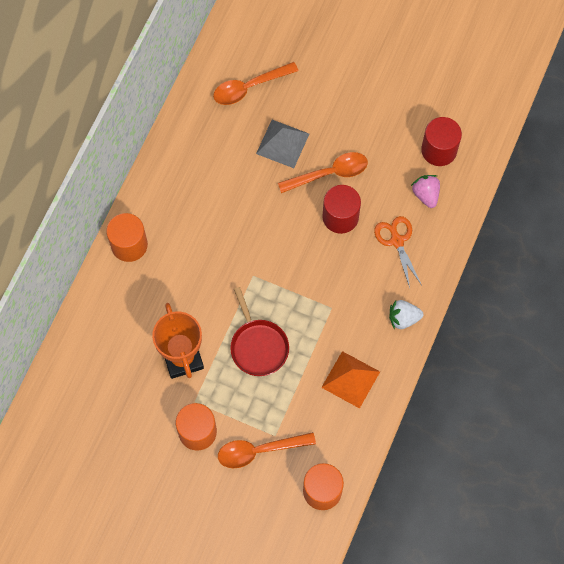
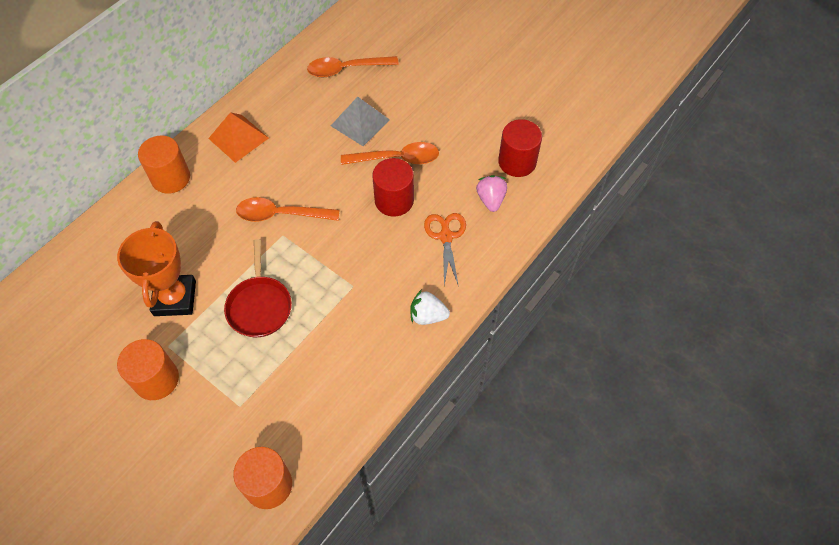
camera: 15 degrees right, 10 degrees down
orange spoon [218,432,316,468] -> orange spoon moved to [236,197,339,222]
orange pyramid [321,351,380,409] -> orange pyramid moved to [208,112,269,163]

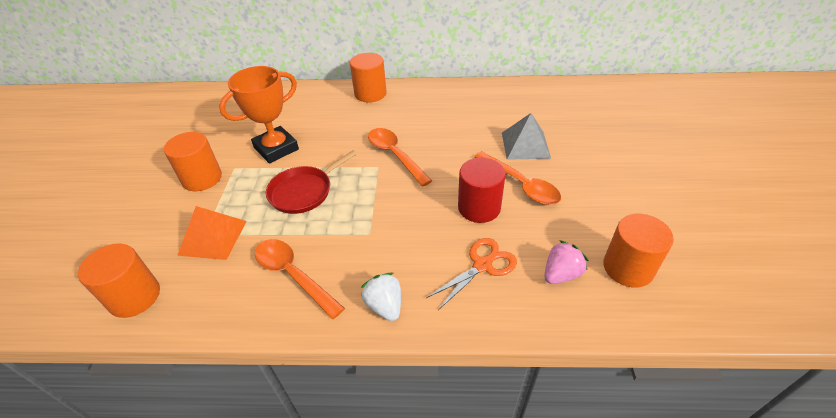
camera: 55 degrees right, 15 degrees down
orange pyramid [208,112,269,163] -> orange pyramid moved to [177,206,247,260]
orange spoon [307,56,399,77] -> orange spoon moved to [255,239,345,319]
red cylinder [498,119,542,177] -> orange cylinder [603,214,674,288]

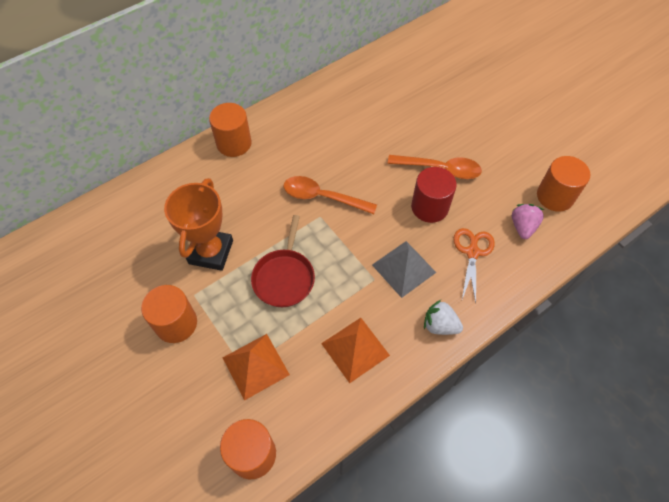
camera: 40 degrees left, 15 degrees up
orange spoon [255,239,345,319] -> orange pyramid [321,318,390,383]
grey pyramid [502,113,551,160] -> grey pyramid moved to [372,241,436,298]

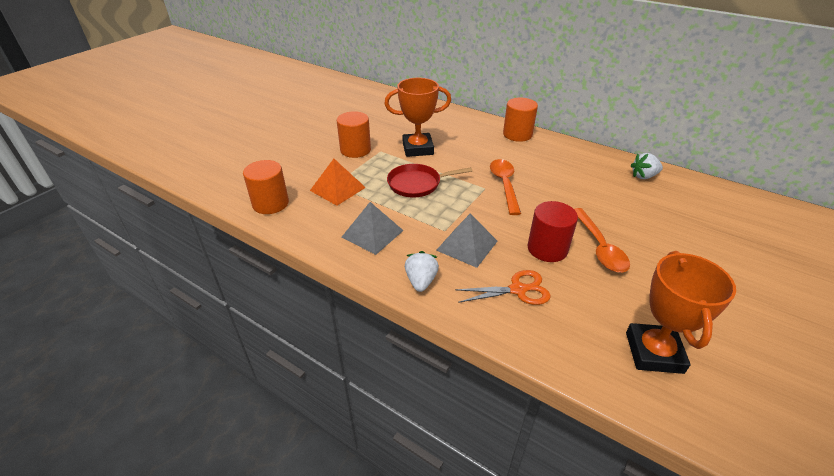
camera: 70 degrees right, 20 degrees down
orange pyramid [321,318,390,383] -> grey pyramid [341,202,404,255]
pink strawberry [512,204,544,239] -> none
orange cylinder [537,156,590,212] -> orange trophy [626,251,736,374]
none -> white strawberry [630,153,663,179]

